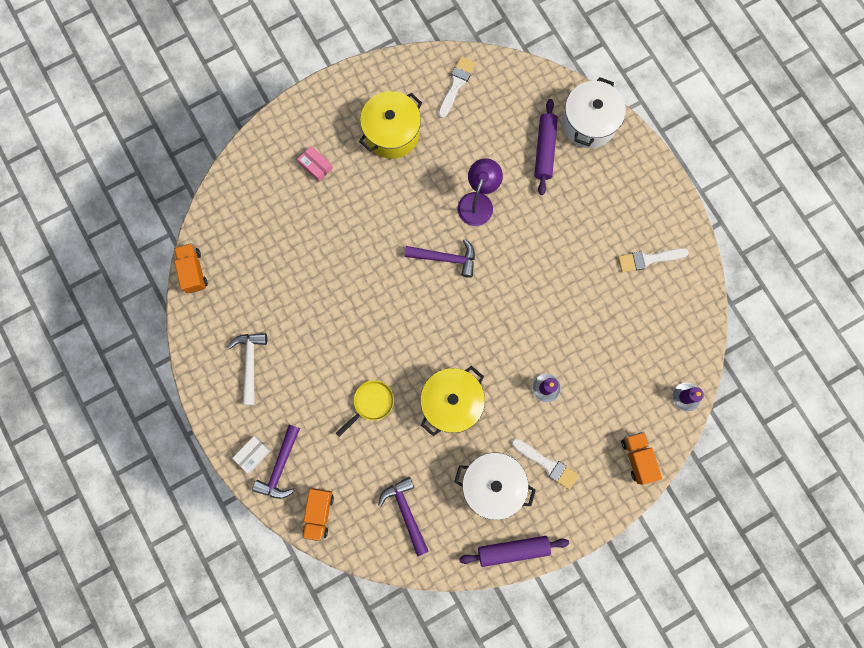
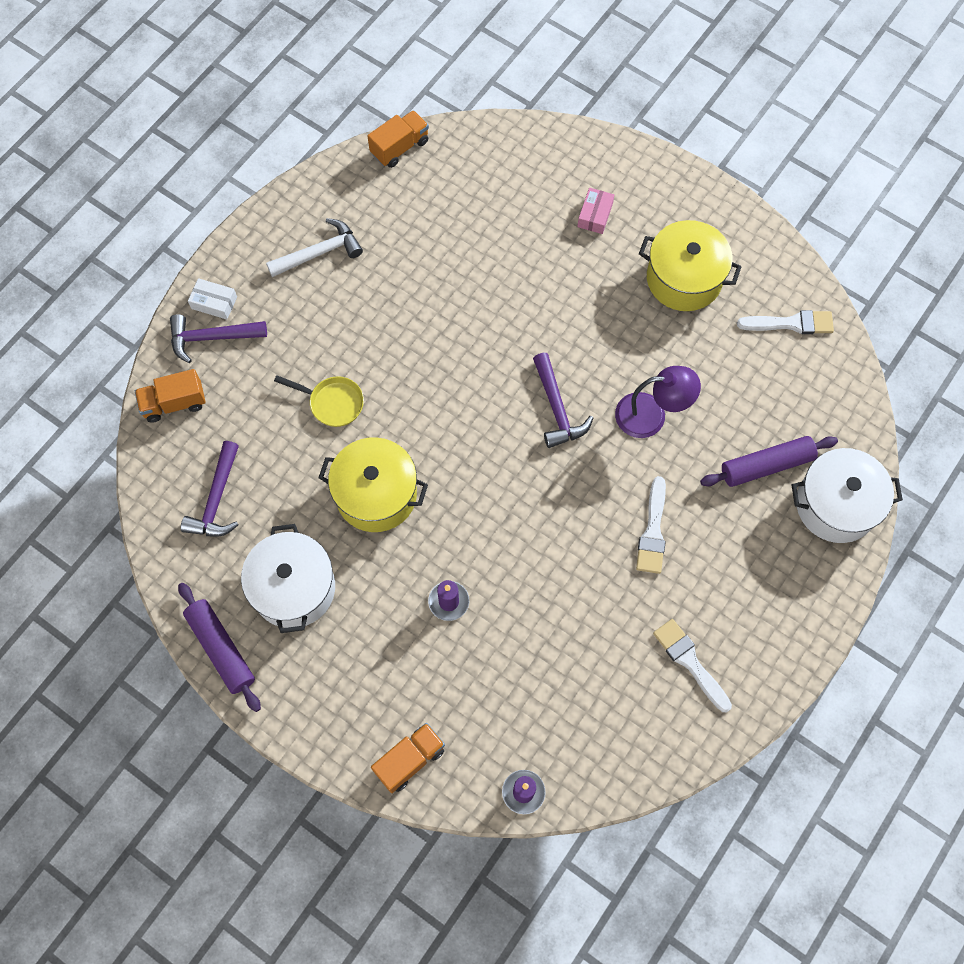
camera: 65 degrees right, 10 degrees down
purple hammer [378,477,429,556] -> purple hammer turned 150 degrees clockwise [181,441,239,537]
white brush [511,439,579,490] -> white brush moved to [636,476,666,574]

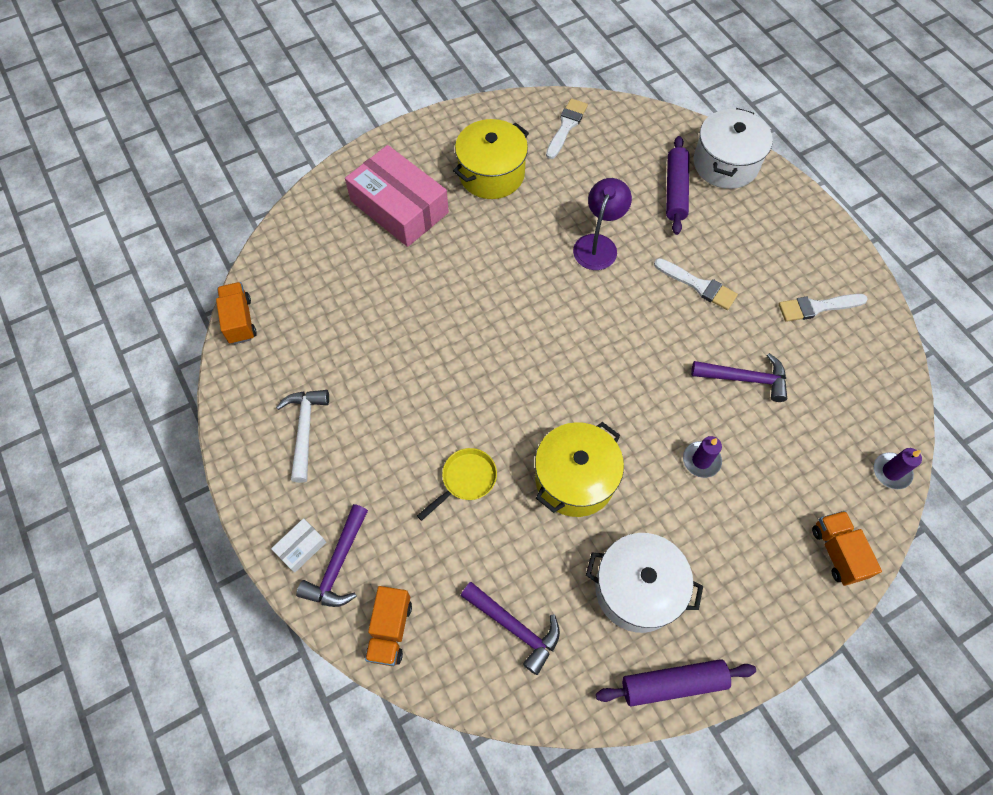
camera: 65 degrees left, 5 degrees down
purple hammer [533,353,593,448] -> purple hammer moved to [691,353,787,402]
pink box [577,188,614,234] -> pink box [345,145,449,247], size x2.41

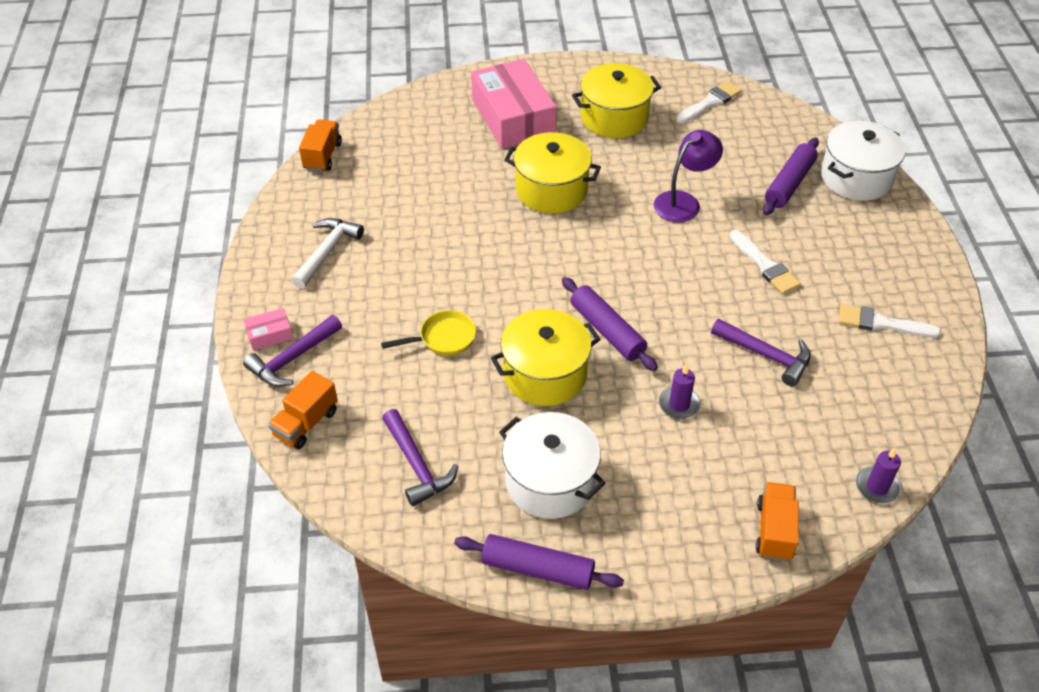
camera: 25 degrees right, 15 degrees down
white box [271,518,326,573] -> pink box [243,308,293,351]
none -> yellow pot [504,132,601,213]
none -> purple rolling pin [562,277,658,371]

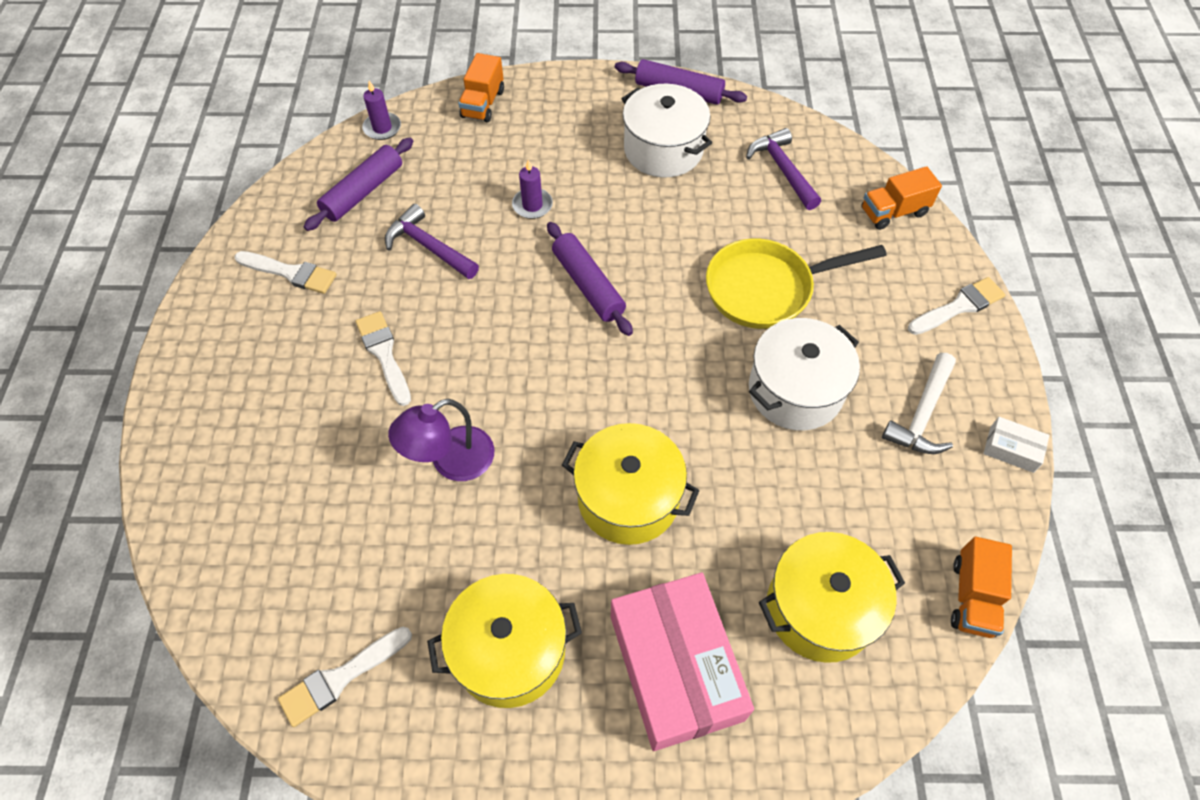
camera: 175 degrees left, 10 degrees up
pink box [243,308,293,351] -> white brush [908,277,1006,335]
purple hammer [243,315,342,387] -> none
orange truck [268,371,338,449] -> orange truck turned 150 degrees counterclockwise [861,166,942,230]
yellow pan [381,310,476,355] -> yellow pan [706,238,887,329], size x1.75
yellow pot [491,309,601,406] -> yellow pot moved to [759,532,905,663]
purple rolling pin [763,137,819,215] -> purple rolling pin moved to [304,138,413,231]
white pot [821,121,906,201] -> white pot moved to [749,318,860,431]
none -> white box [983,417,1049,473]

